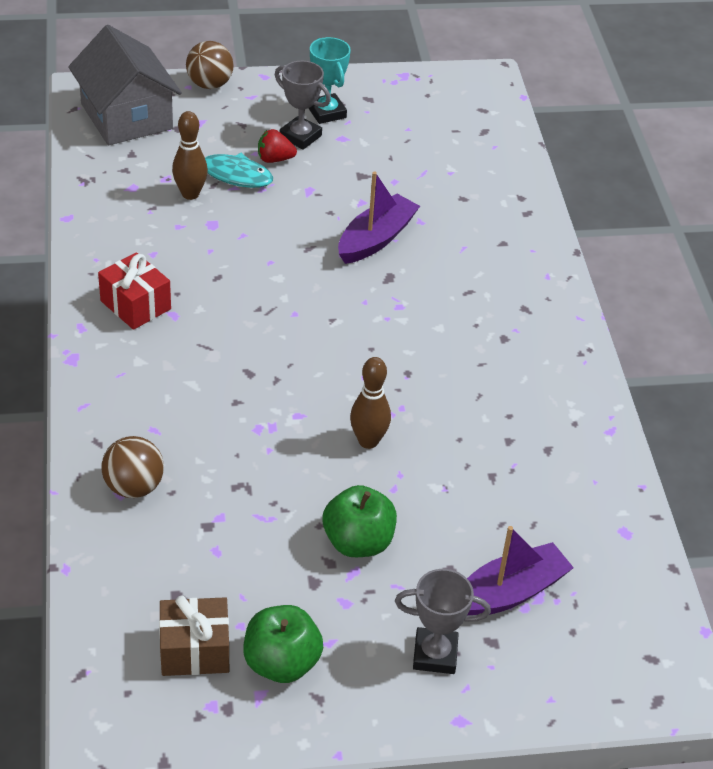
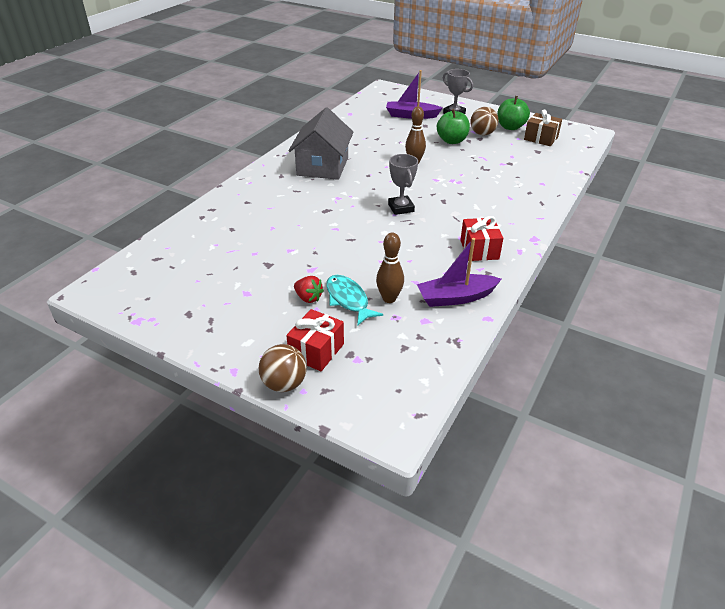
camera: 140 degrees left, 5 degrees down
grey house [68,25,182,145] -> grey house moved to [288,107,354,180]
brown ball [102,436,164,498] -> brown ball moved to [470,107,499,135]
grey trophy [275,61,331,150] -> grey trophy moved to [388,154,418,215]
turquoise trophy [308,37,351,124] -> none
purple boat [338,171,420,264] -> purple boat moved to [417,238,501,307]
none -> red gift [286,309,344,371]

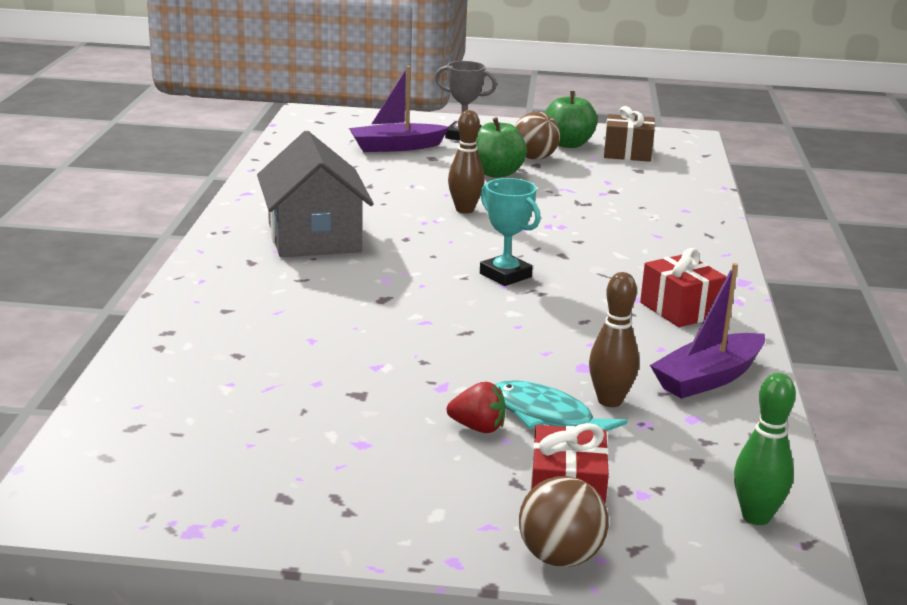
camera: 25 degrees left, 15 degrees down
grey trophy [388,154,418,215] -> turquoise trophy [480,178,541,286]
none -> green bowling pin [734,373,796,525]

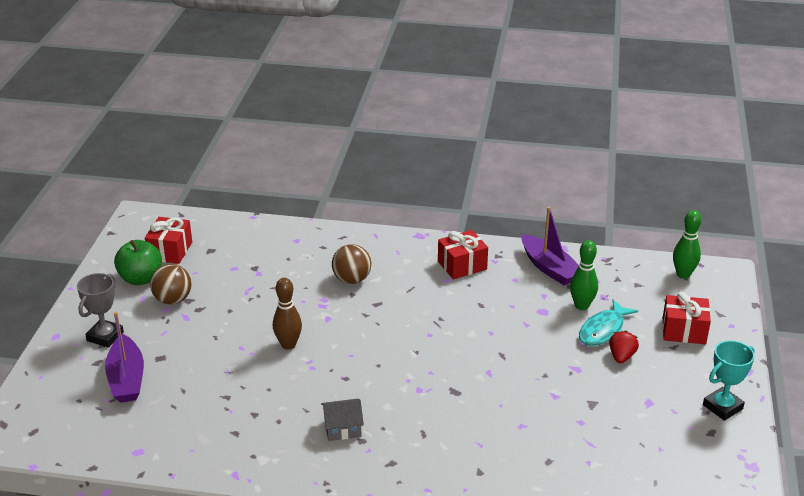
camera: 85 degrees left, 10 degrees up
grey house [257,131,374,257] -> grey house [321,399,364,441], size x0.46
green apple [476,117,527,178] -> none
turquoise trophy [480,178,541,286] -> turquoise trophy moved to [703,340,755,421]
brown ball [519,476,609,567] -> brown ball moved to [332,244,371,284]
brown bowling pin [589,272,639,407] -> green bowling pin [570,240,598,310]
brown gift [604,106,655,162] -> red gift [145,217,192,264]

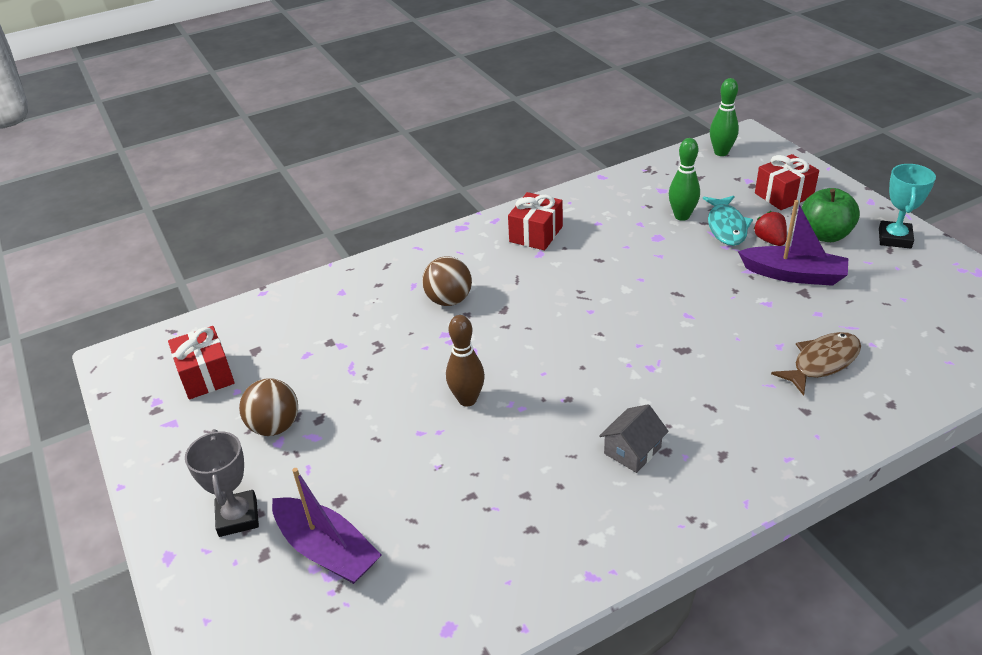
camera: 35 degrees left, 5 degrees up
green apple [114,240,162,285] -> green apple moved to [802,188,860,242]
purple boat [522,207,579,285] -> purple boat moved to [738,200,848,286]
none -> brown fish [771,332,861,396]

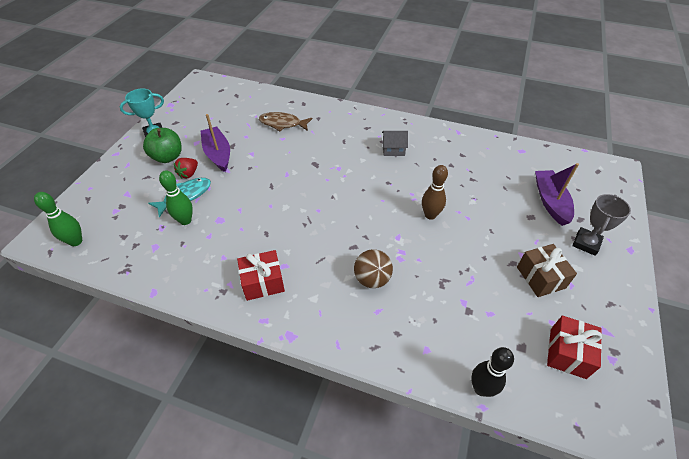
camera: 135 degrees left, 10 degrees up
brown ball [239,378,298,436] -> brown gift [517,244,577,297]
red gift [755,154,819,210] -> none
none -> black bowling pin [471,347,514,397]

